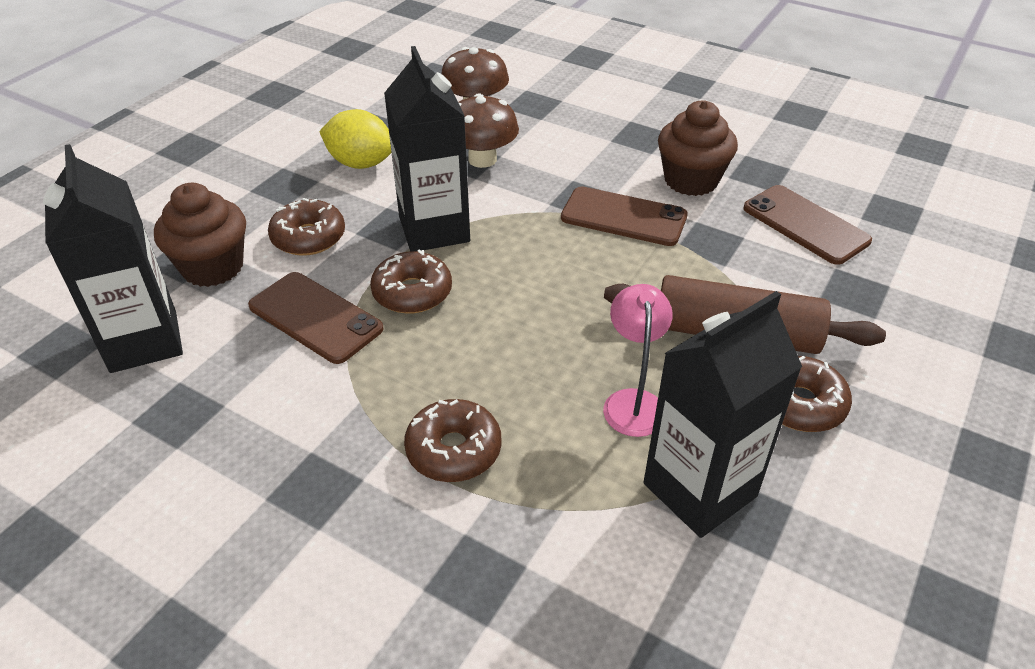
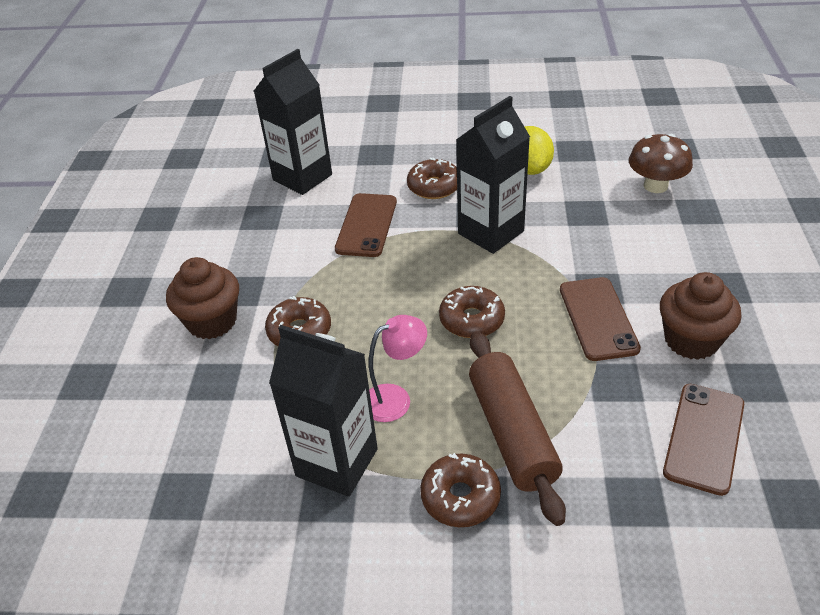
camera: 65 degrees right, 0 degrees up
brown cupcake [154,183,246,287] -> brown cupcake moved to [166,257,239,339]
brown donut [370,249,452,314] -> brown donut moved to [439,286,505,338]
brown mushroom [458,93,519,168] -> none

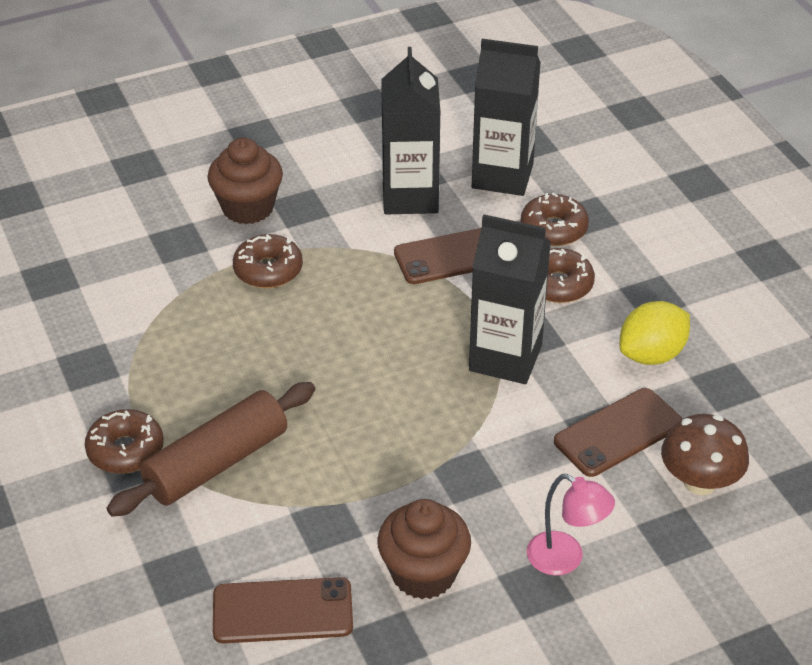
camera: 60 degrees right, 0 degrees up
black carton [269,325,378,497] -> black carton moved to [381,47,441,214]
pink lamp [369,315,427,422] -> pink lamp moved to [527,474,615,576]
brown donut [439,286,505,338] -> brown donut moved to [521,193,589,246]
brown phone [560,277,641,361] -> brown phone moved to [554,388,682,477]

